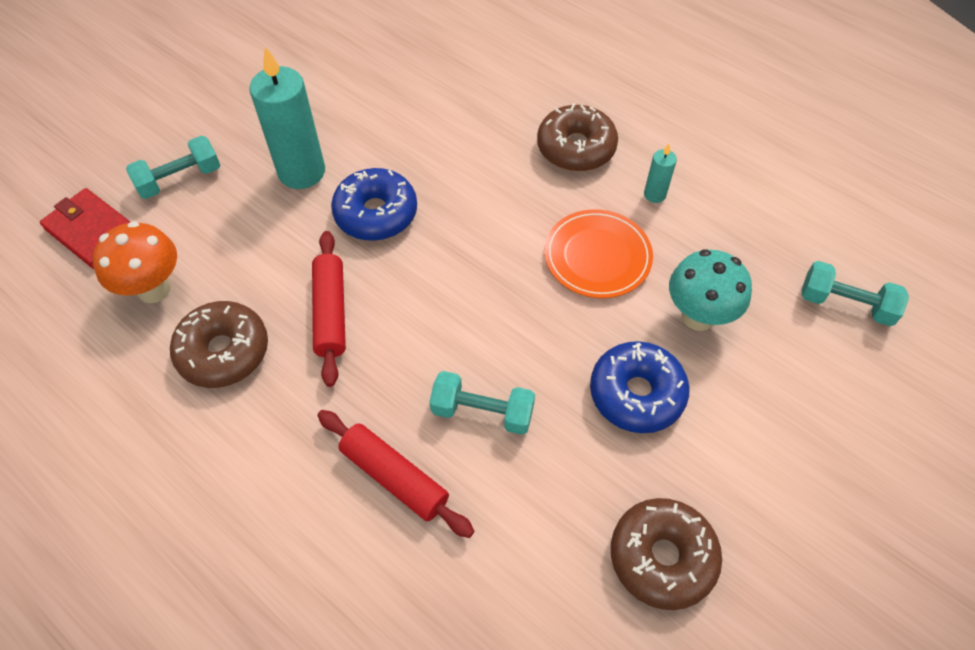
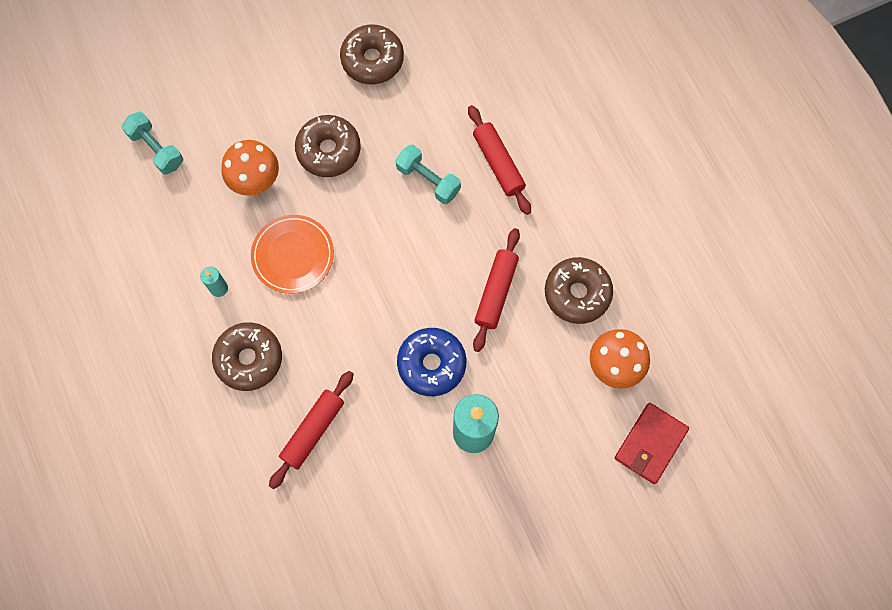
camera: 155 degrees left, 15 degrees up
red wallet [40,188,130,269] -> red wallet turned 60 degrees clockwise [615,403,689,484]
turquoise dumbbell [126,136,220,199] -> none
blue donut [590,341,689,433] -> brown donut [295,115,361,177]
turquoise mushroom [669,249,752,331] -> orange mushroom [221,140,279,196]
none -> red rolling pin [269,371,354,489]

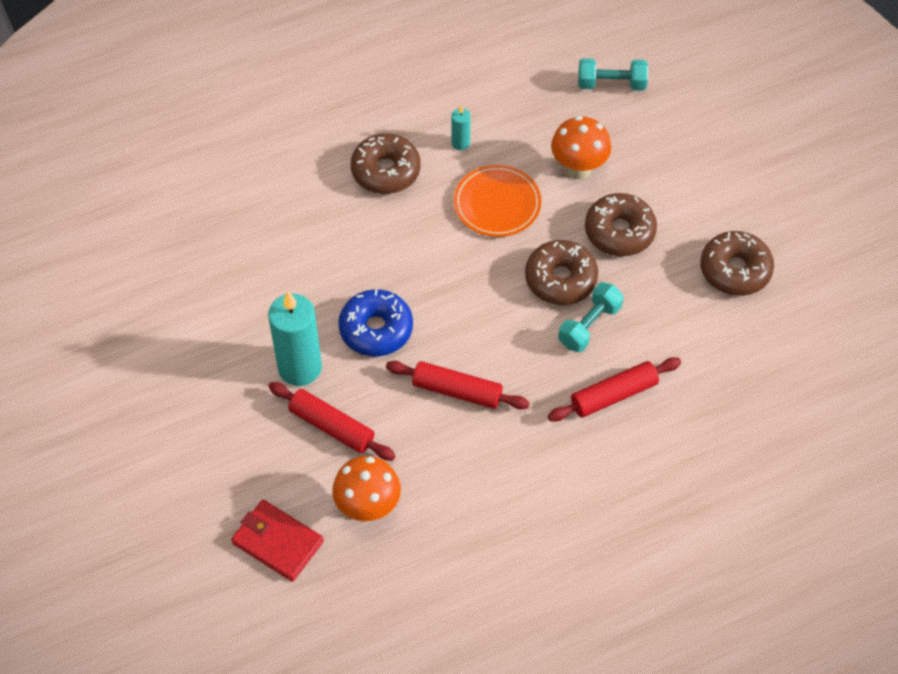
camera: 90 degrees right, 15 degrees down
turquoise dumbbell [122,112,183,175] -> turquoise dumbbell turned 45 degrees clockwise [578,58,648,91]
red rolling pin [269,371,354,489] -> red rolling pin moved to [268,382,396,461]
brown donut [545,257,613,324] -> brown donut moved to [525,240,598,305]

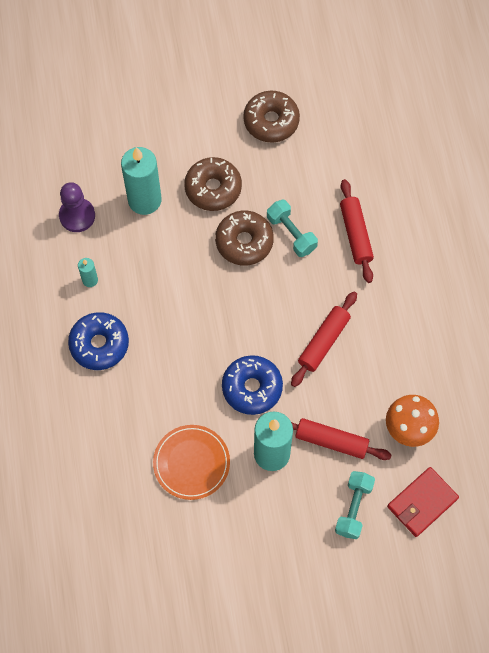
camera: 75 degrees left, 10 degrees up
red rolling pin [268,382,396,461] -> red rolling pin turned 60 degrees clockwise [291,418,392,460]
brown donut [351,133,421,194] -> blue donut [68,312,129,370]
orange plate [454,165,541,237] -> orange plate moved to [153,425,230,500]
orange mushroom [551,116,611,180] -> turquoise candle [121,147,162,215]
turquoise dumbbell [578,58,648,91] -> turquoise dumbbell moved to [335,471,375,539]
none -> purple pawn [59,182,95,232]

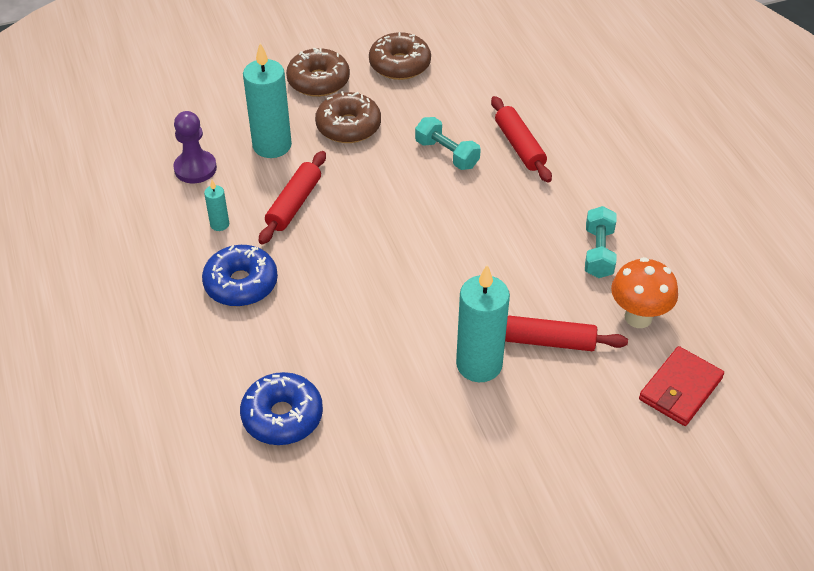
camera: 10 degrees left, 20 degrees down
orange plate [153,425,230,500] -> none
brown donut [215,211,274,265] -> brown donut moved to [286,48,350,97]
blue donut [222,355,283,415] -> blue donut moved to [240,372,323,445]
red rolling pin [291,292,357,387] -> red rolling pin moved to [259,151,326,244]
turquoise dumbbell [335,471,375,539] -> turquoise dumbbell moved to [585,206,617,278]

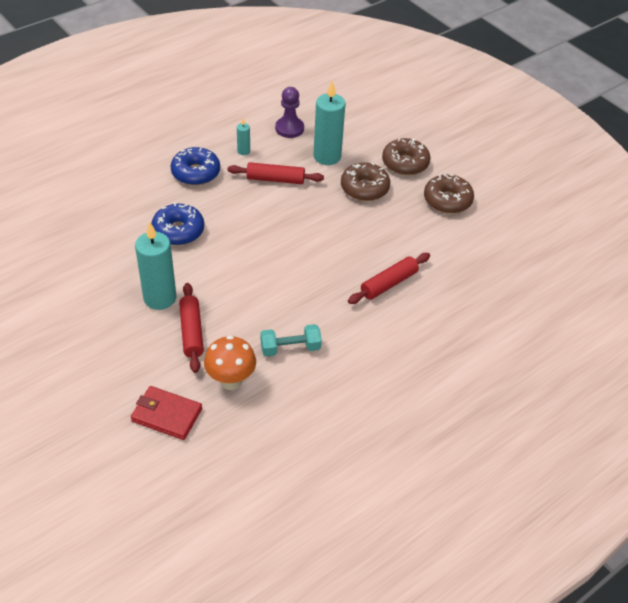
camera: 70 degrees right, 0 degrees up
blue donut [240,372,323,445] -> blue donut moved to [151,203,204,245]
turquoise dumbbell [415,117,481,170] -> none

